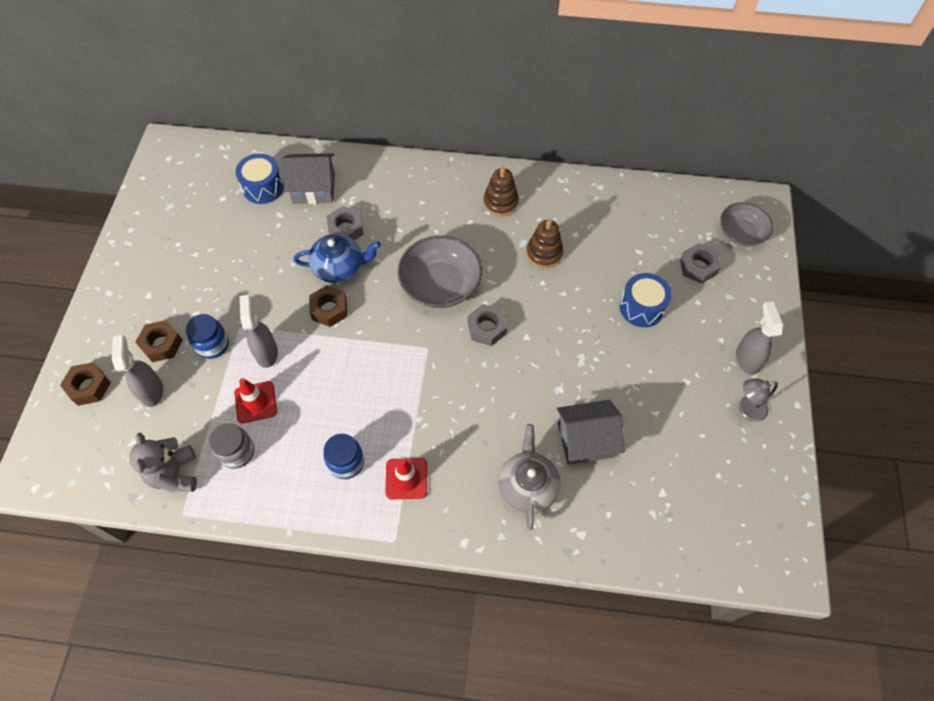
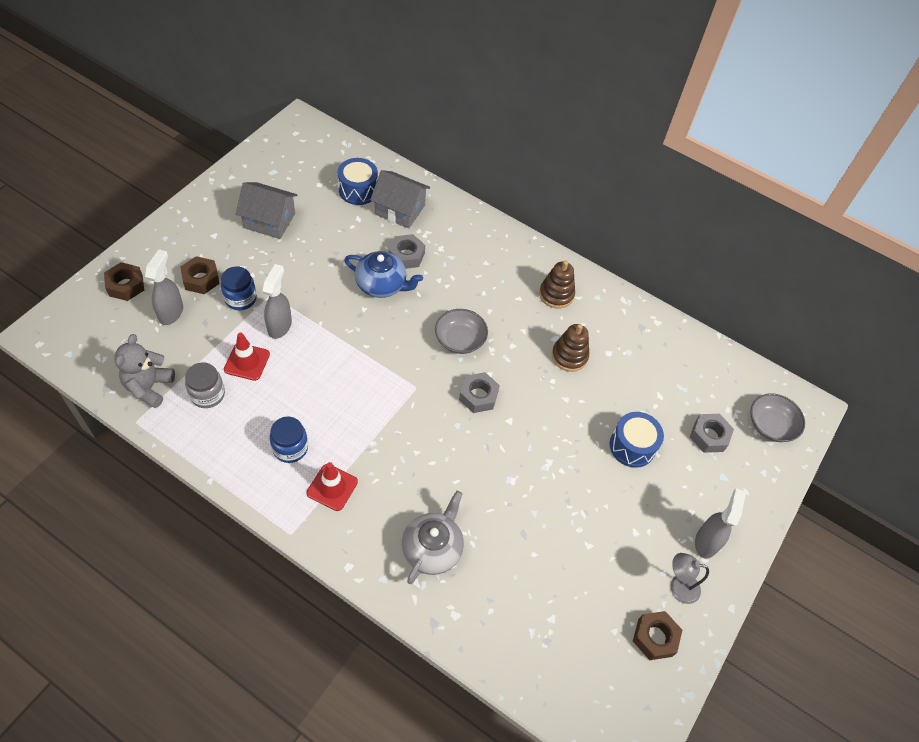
camera: 20 degrees right, 5 degrees down
brown nut [309,285,347,327] -> brown nut moved to [633,611,682,660]
grey bowl [397,236,482,308] -> grey bowl [435,309,488,354], size x0.65
grey house [557,400,625,465] -> grey house moved to [236,182,297,239]

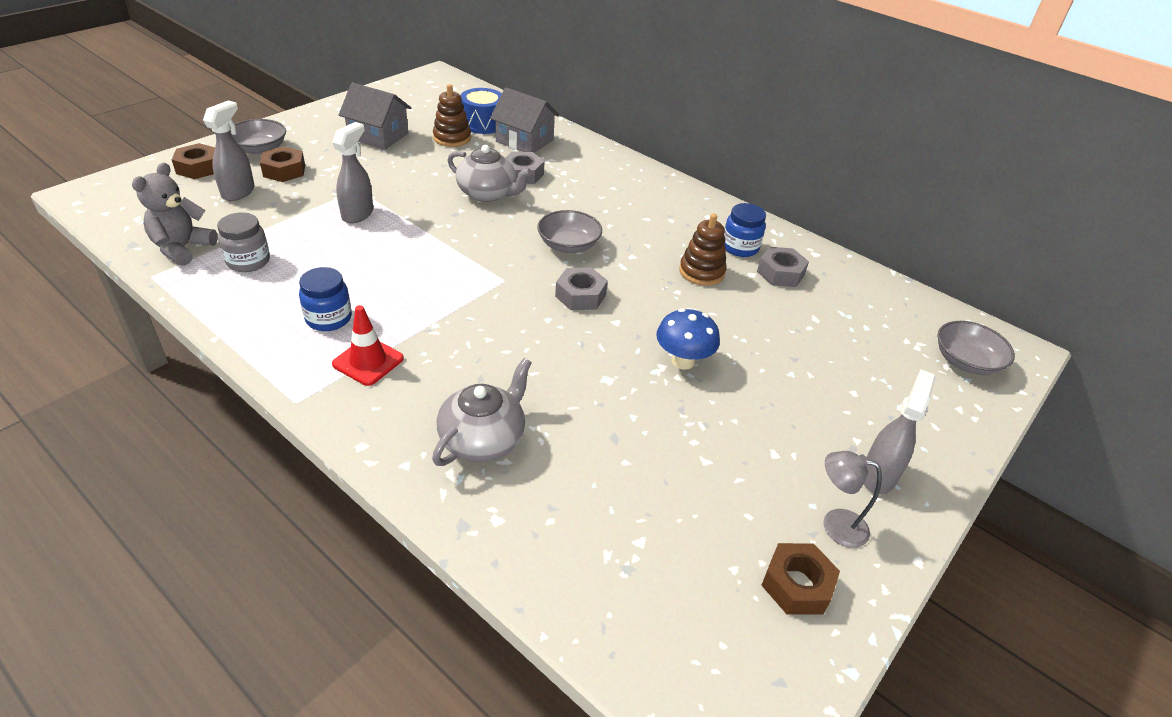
camera: 10 degrees right, 15 degrees down
blue jar [221,266,257,310] -> blue jar moved to [724,203,766,257]
red traffic cone [224,333,270,381] -> none
blue teapot [345,251,423,298] -> grey teapot [448,145,532,202]
brown stacking toy [539,260,575,308] -> brown stacking toy moved to [433,84,471,147]
blue drum [610,412,664,468] -> none
grey nut [690,414,734,453] -> grey nut moved to [757,247,809,287]
none -> grey bowl [229,119,286,155]
none -> blue mushroom [656,308,720,370]

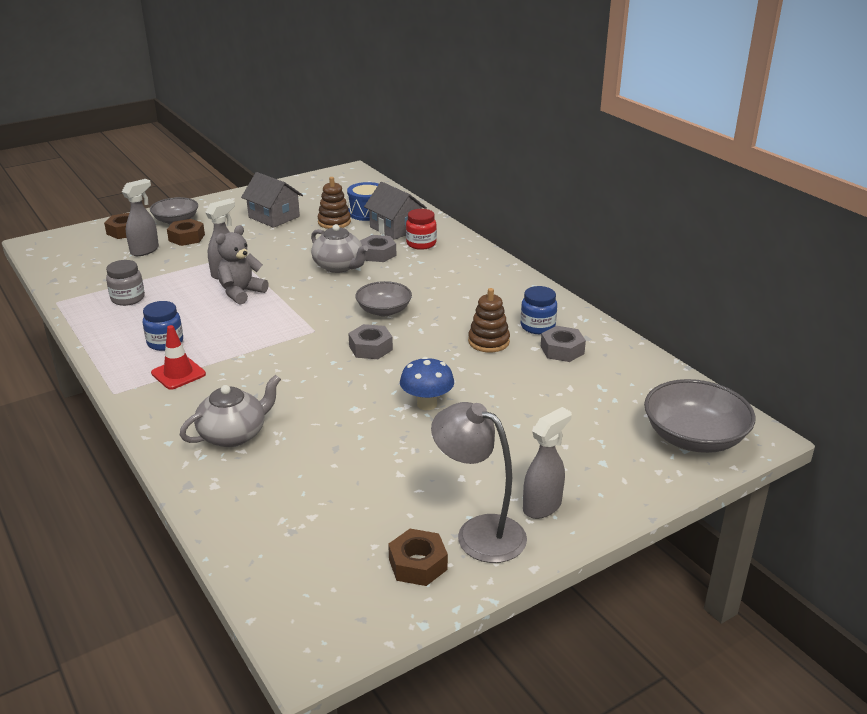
camera: 20 degrees right, 10 degrees down
grey teddy bear [132,163,218,266] -> grey teddy bear moved to [216,225,269,305]
grey lamp [824,451,882,548] -> grey lamp [431,402,527,563], size x1.74
grey bowl [938,321,1015,375] -> grey bowl [644,379,756,453], size x1.54
none -> red jar [406,209,437,250]

